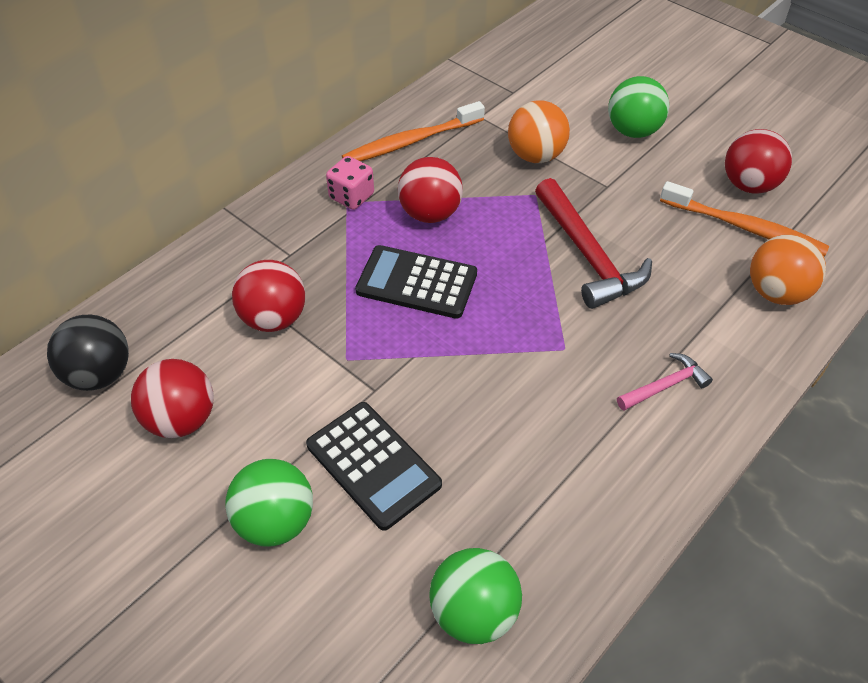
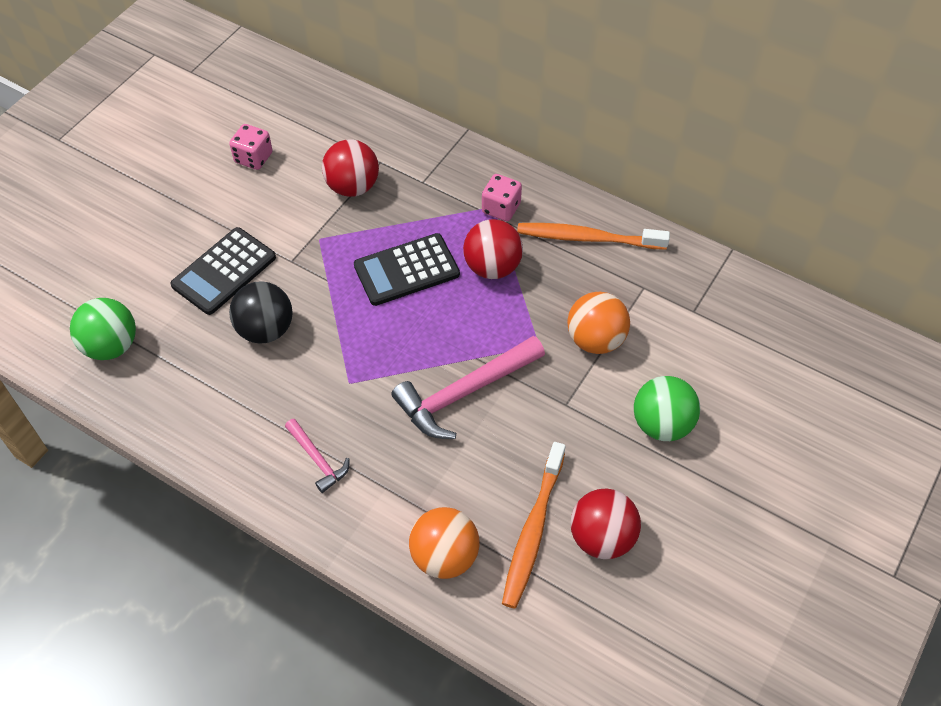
camera: 80 degrees right, 5 degrees up
black ball [47,315,129,391] -> black ball moved to [229,281,293,344]
red ball [131,359,214,438] -> pink dice [229,124,273,170]
green ball [225,459,313,547] -> none
orange toothbrush [342,101,485,161] -> orange toothbrush turned 45 degrees counterclockwise [517,223,670,250]
black calculator [355,245,477,319] -> black calculator turned 120 degrees counterclockwise [354,233,460,306]
red hammer [535,178,652,309] -> pink hammer [391,336,545,439]

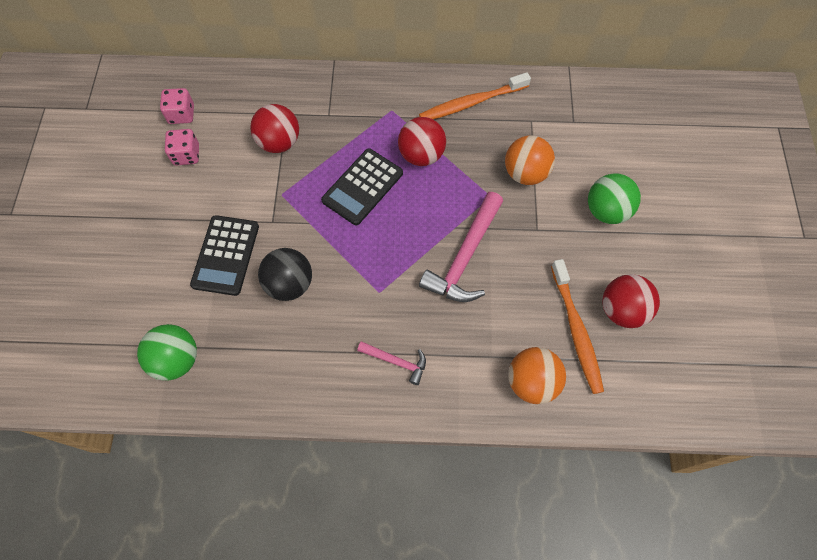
camera: 30 degrees left, 10 degrees up
pink dice [482,174,522,221] -> pink dice moved to [160,88,194,124]

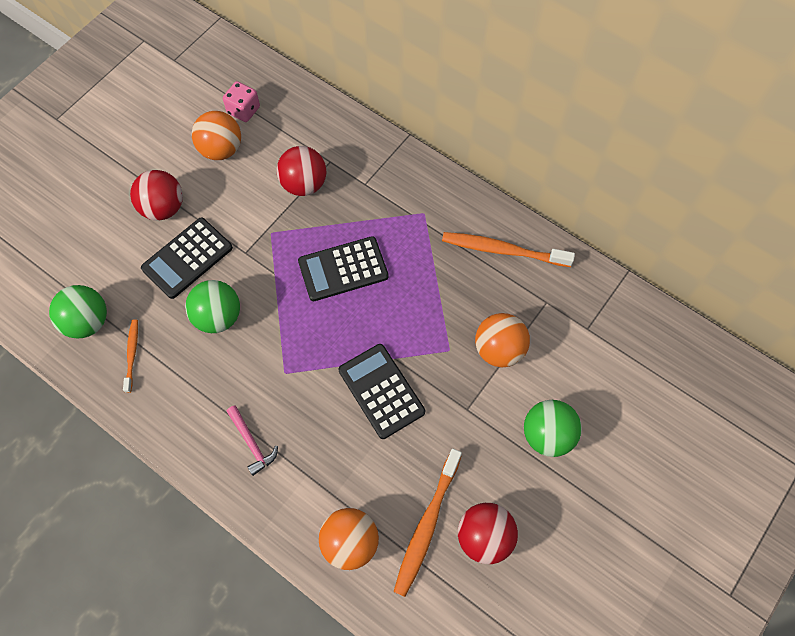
camera: 35 degrees right, 0 degrees up
pink dice [165,129,199,166] -> orange ball [192,111,241,160]
black ball [258,248,312,301] -> green ball [185,280,240,333]
red ball [398,117,446,166] -> red ball moved to [130,170,183,221]
pink hammer [419,192,503,302] -> black calculator [338,344,425,439]
none -> orange toothbrush [123,319,138,393]

